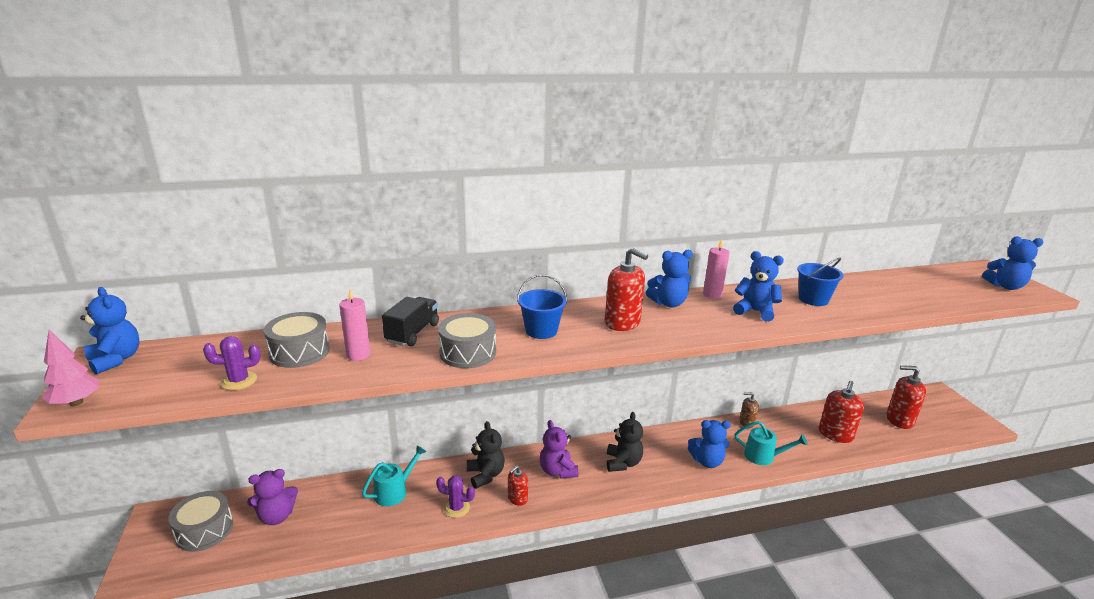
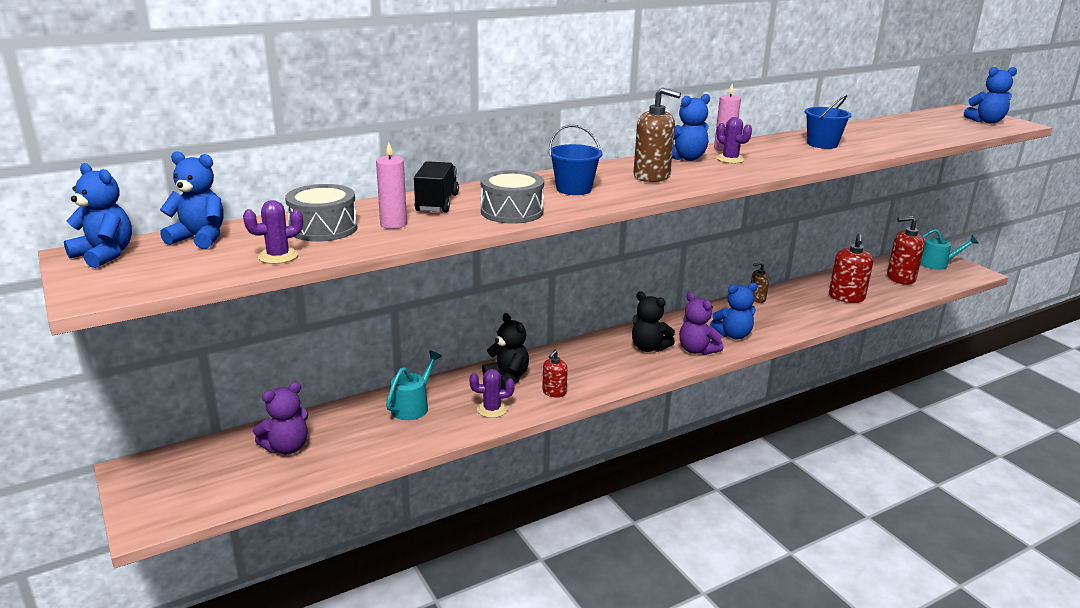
camera: 15 degrees left, 0 degrees up
pink tree [42,330,99,406] -> none
grey drum [168,491,233,552] -> none
purple teddy bear [540,420,579,479] -> purple teddy bear moved to [679,292,724,355]
red soap dispenser [605,248,648,331] -> brown soap dispenser [633,88,681,182]
black teddy bear [607,412,643,472] -> black teddy bear turned 135 degrees clockwise [632,292,675,352]
blue teddy bear [733,251,784,322] -> blue teddy bear moved to [160,151,224,249]
turquoise watering can [735,421,808,465] -> turquoise watering can moved to [920,229,979,270]
none -> purple cactus [716,117,752,163]

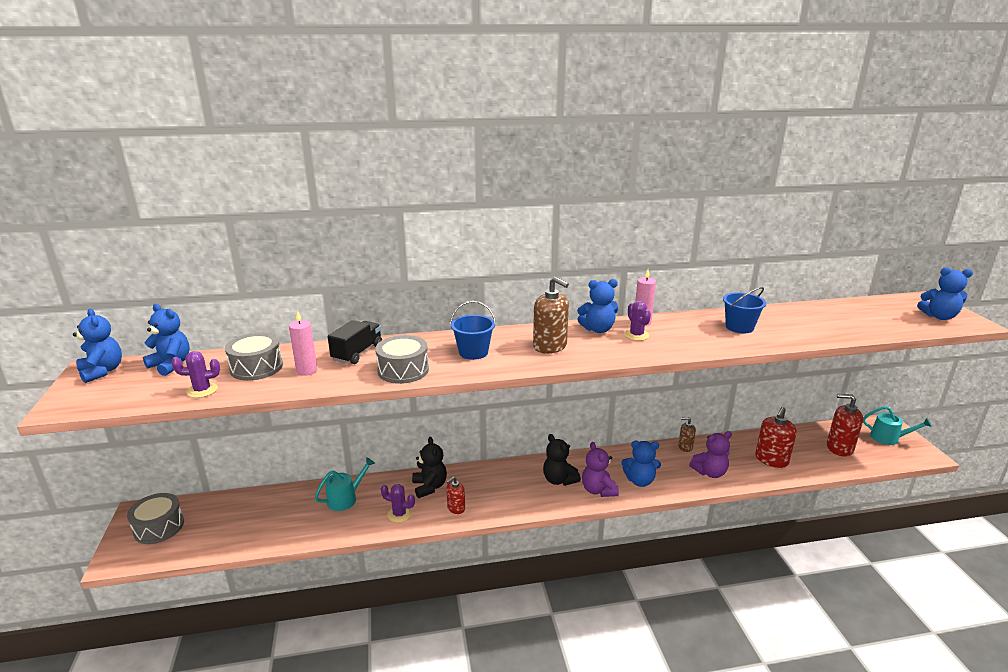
camera: 20 degrees right, 0 degrees up
purple teddy bear [253,382,308,455] -> purple teddy bear moved to [689,431,732,478]
none -> grey drum [127,493,184,544]

